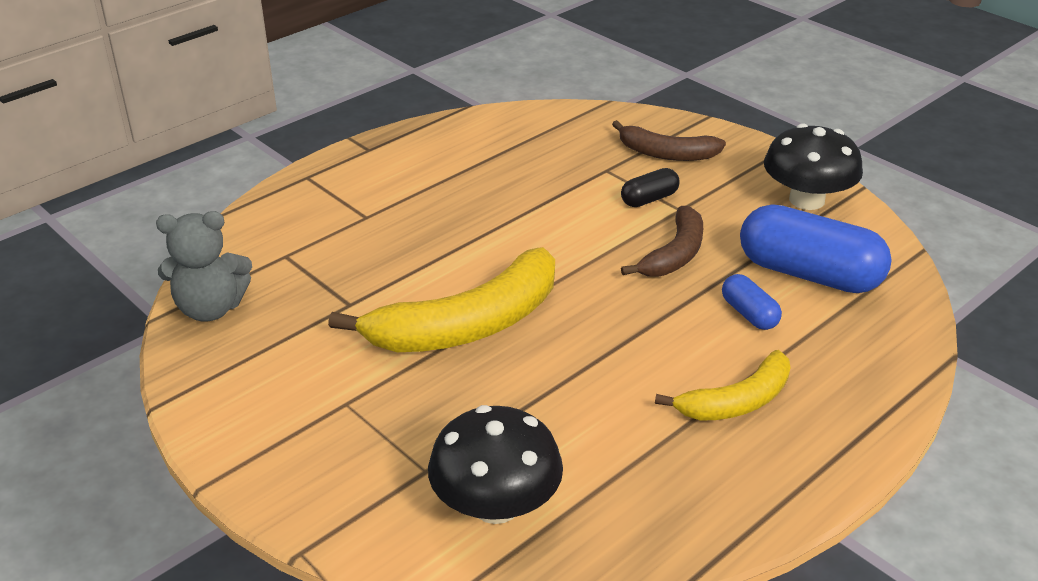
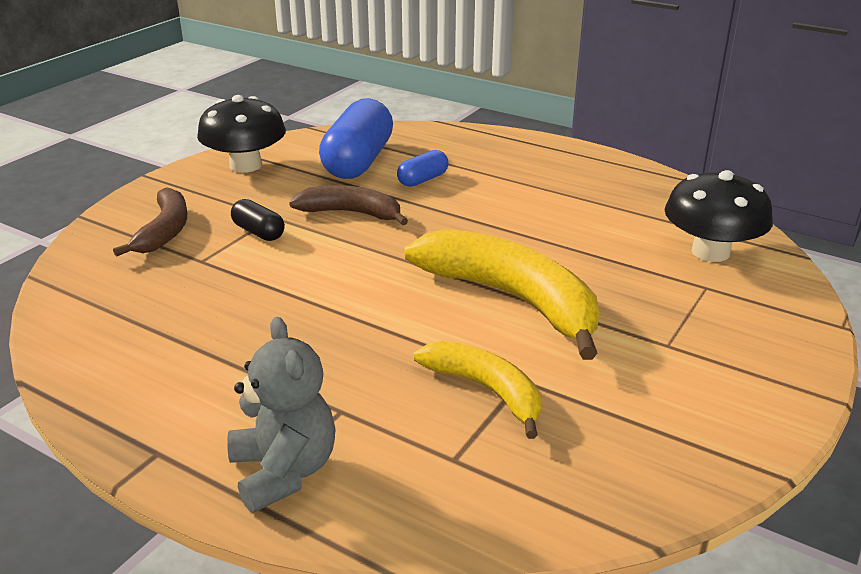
camera: 105 degrees left, 5 degrees down
grey teddy bear [156,211,252,322] -> grey teddy bear moved to [227,317,336,513]
yellow banana [655,350,791,421] -> yellow banana moved to [413,341,541,439]

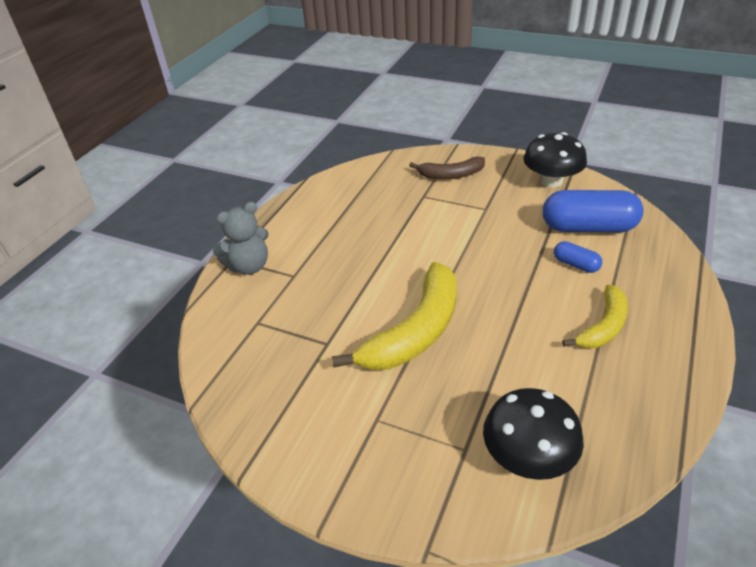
camera: 85 degrees right, 10 degrees up
black capsule [231,199,285,241] -> none
brown banana [289,185,408,225] -> none
yellow banana [413,341,541,439] -> yellow banana moved to [562,284,628,348]

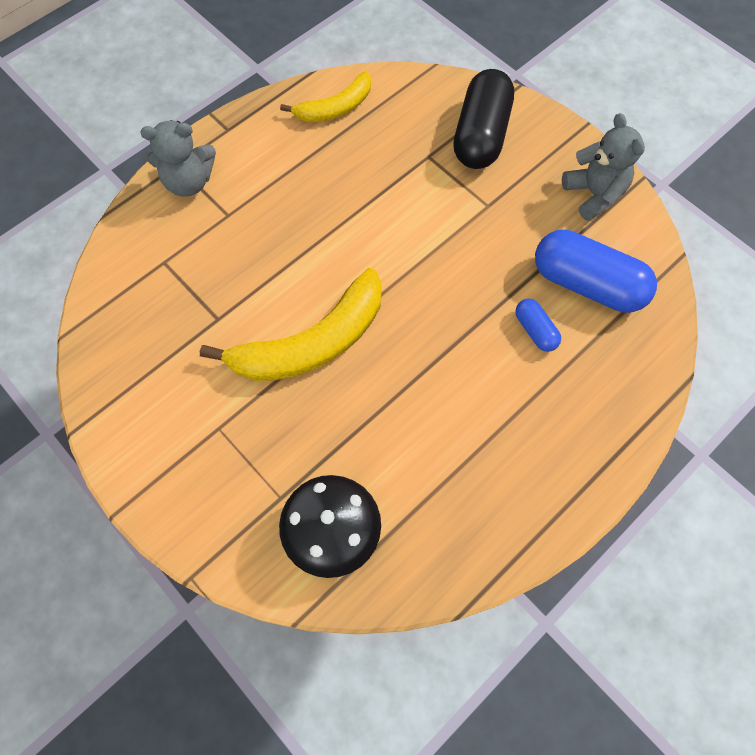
camera: 20 degrees right, 25 degrees up
brown banana [409,157,485,180] -> black capsule [453,69,514,169]
black mushroom [523,132,587,188] -> grey teddy bear [562,113,645,221]
yellow banana [562,284,628,348] -> yellow banana moved to [280,72,371,122]

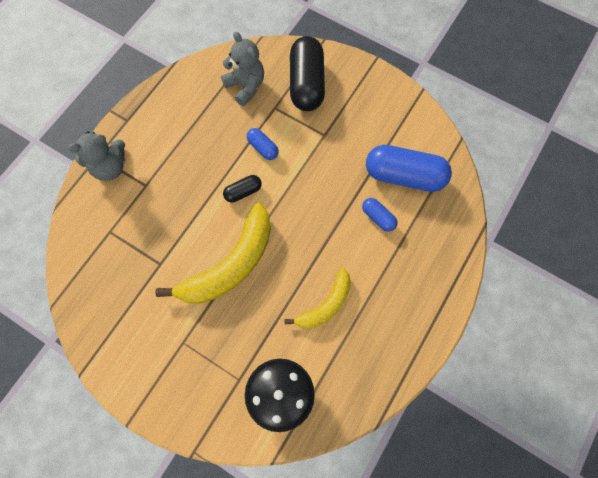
camera: 15 degrees left, 5 degrees up
yellow banana [280,72,371,122] -> yellow banana moved to [285,268,351,329]
grey teddy bear [562,113,645,221] -> grey teddy bear moved to [221,31,264,106]
none -> black capsule [223,175,262,202]
none -> blue capsule [247,128,279,160]

